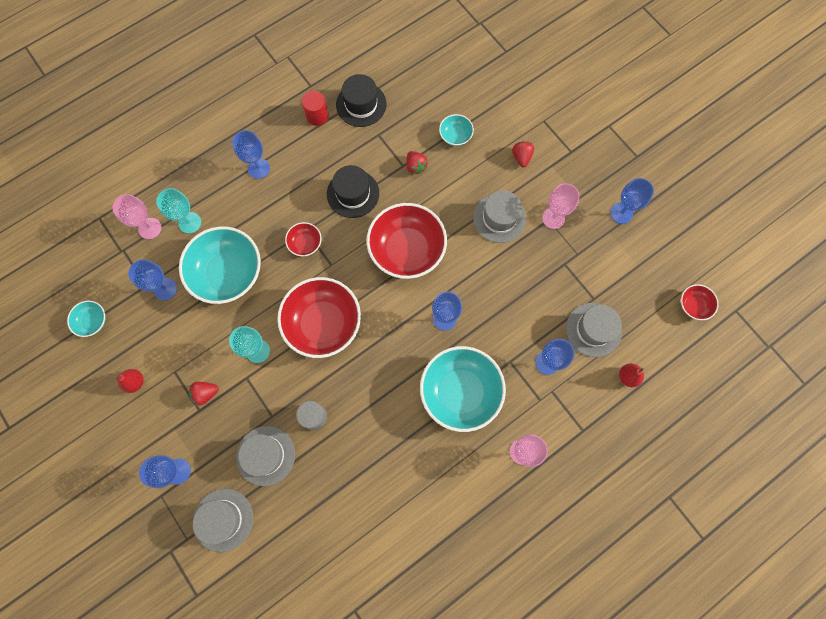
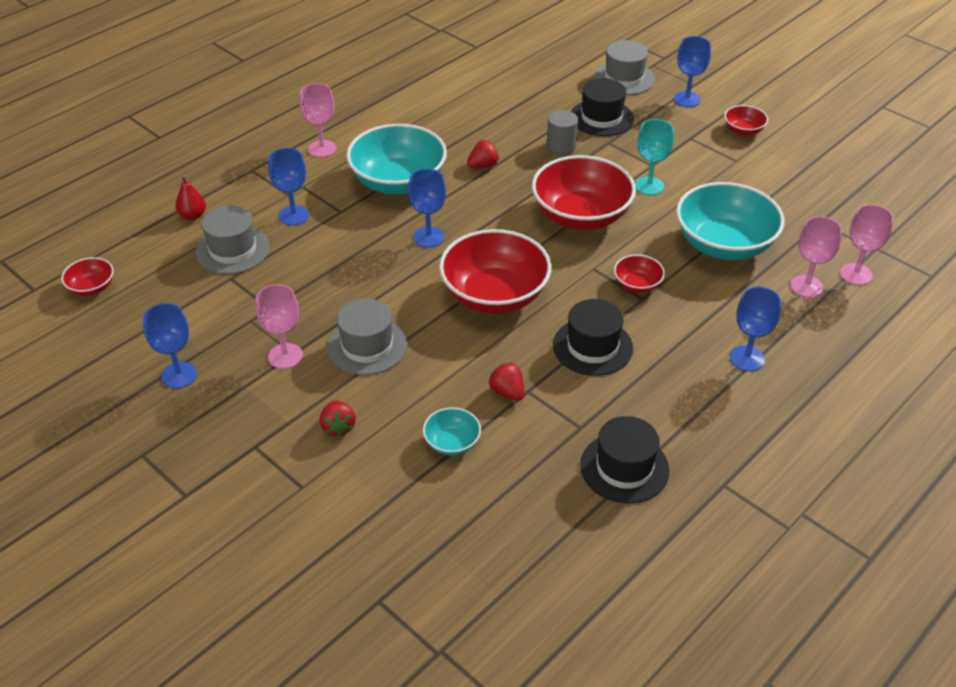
camera: 170 degrees right, 30 degrees down
turquoise bowl [67,301,106,337] -> none
red pear [115,369,144,393] -> none
blue goblet [128,259,177,300] -> none
turquoise goblet [156,188,201,233] -> pink goblet [790,216,842,298]
red strawberry [189,382,219,405] -> red strawberry moved to [467,140,499,168]
grey hat [236,426,295,486] -> black hat [571,78,634,136]
red cylinder [302,91,329,126] -> none
none -> red bowl [724,105,768,136]

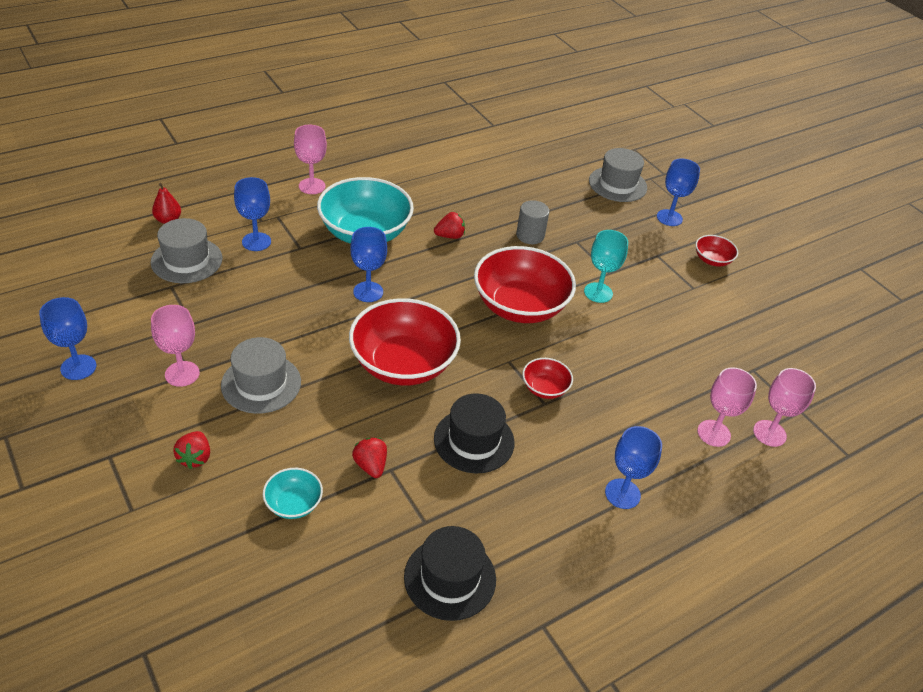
camera: 10 degrees right, 0 degrees up
red bowl [61,257,114,296] -> none
black hat [571,78,634,136] -> none
turquoise bowl [676,182,785,260] -> none

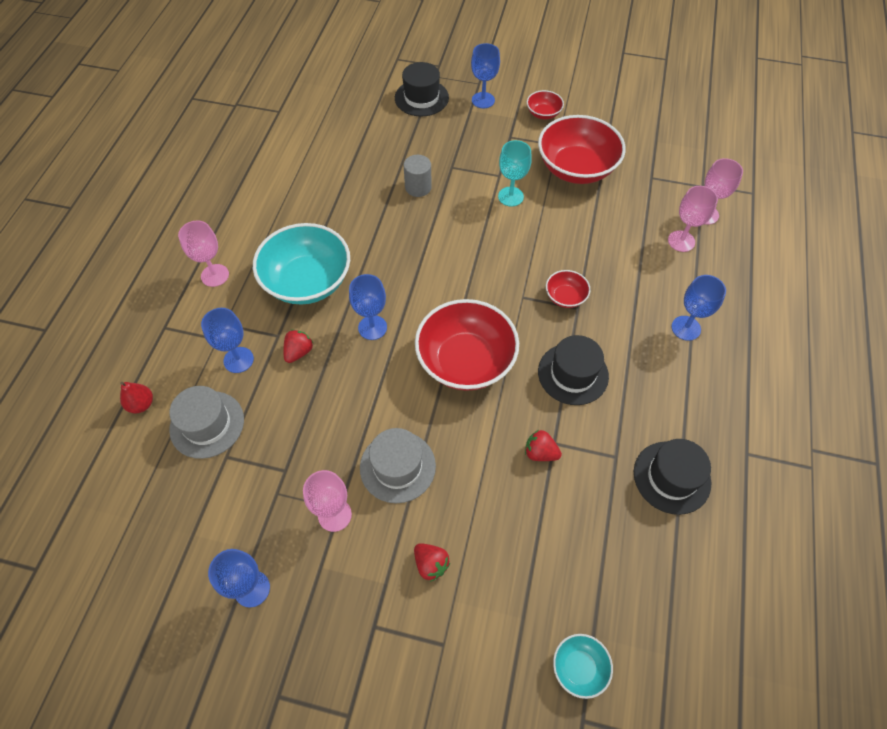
camera: 40 degrees left, 15 degrees up
turquoise bowl [263,468,323,519] -> turquoise bowl moved to [553,634,613,699]
red strawberry [434,212,465,239] -> red strawberry moved to [283,329,314,363]
red bowl [474,246,576,323] -> red bowl moved to [538,115,626,184]
grey hat [589,148,647,202] -> black hat [395,62,449,117]

